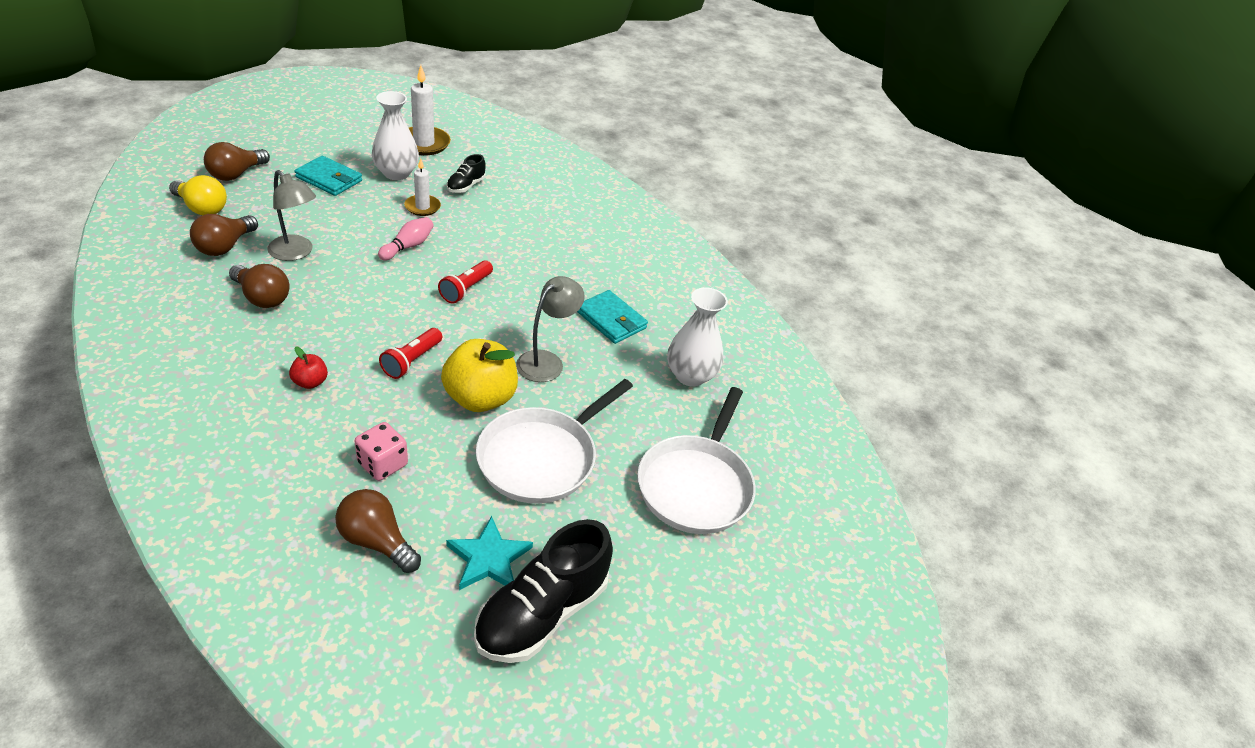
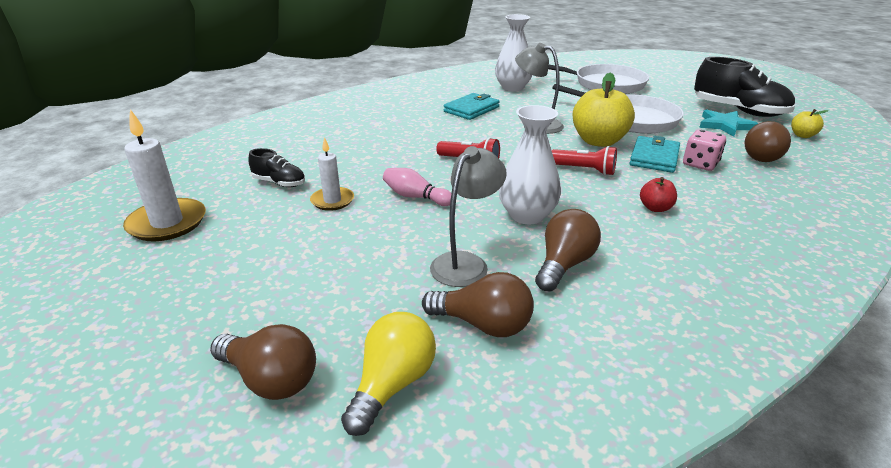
camera: 90 degrees left, 10 degrees down
turquoise wallet [294,156,362,196] -> turquoise wallet moved to [630,136,680,173]
white vase [372,91,419,180] -> white vase moved to [499,105,561,224]
none -> yellow apple [791,109,828,138]

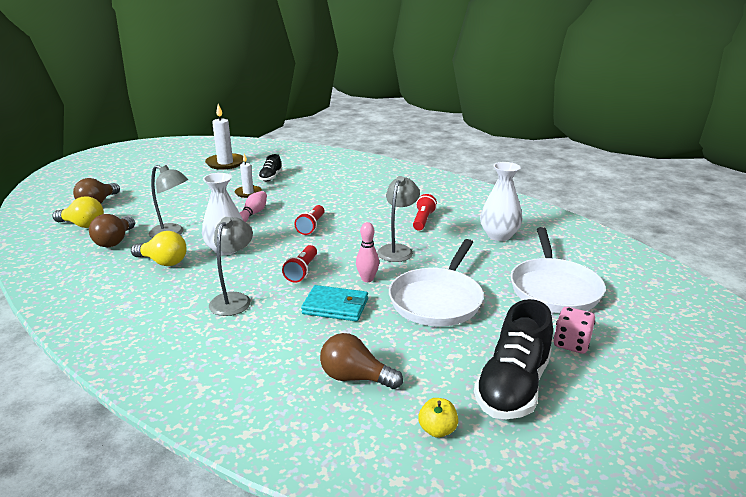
camera: 80 degrees right, 5 degrees down
turquoise wallet [444,93,500,120] -> red flashlight [413,194,437,231]
brown light bulb [535,209,601,292] -> yellow light bulb [131,231,187,266]
yellow apple [573,73,635,147] -> pink bowling pin [356,222,379,282]
red apple [640,177,677,212] -> grey lamp [209,217,253,316]
pink dice [683,130,726,171] -> pink dice moved to [554,307,595,354]
turquoise star [699,110,758,137] -> none

